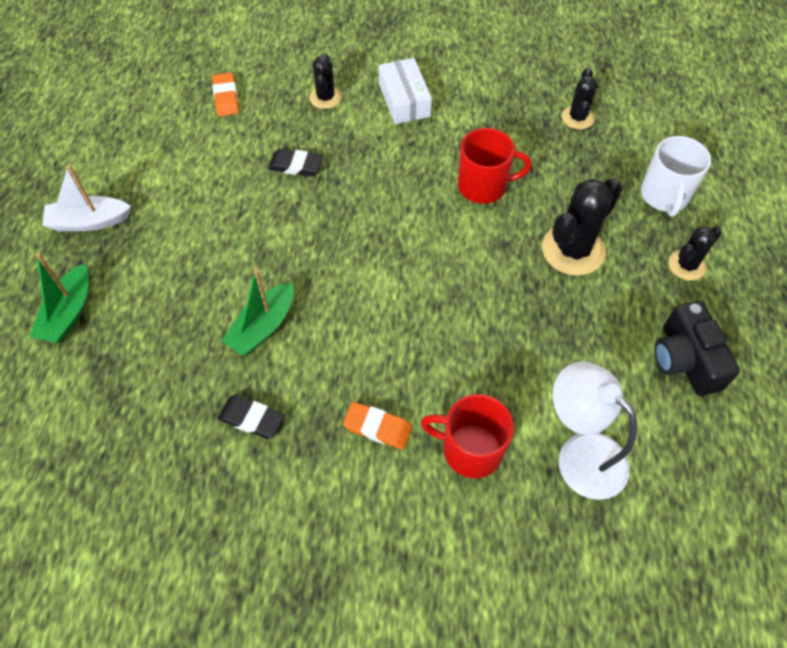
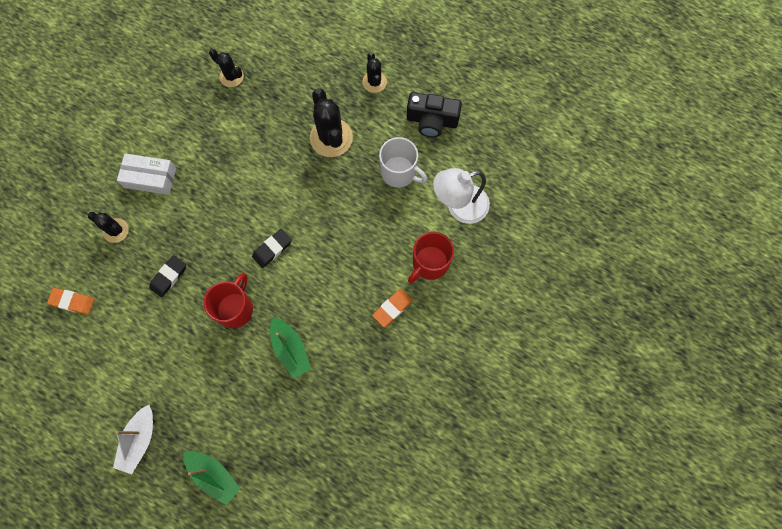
camera: 65 degrees left, 15 degrees up
black eraser [218,395,285,439] -> black eraser moved to [252,229,292,268]
red mug [458,128,531,204] -> red mug moved to [204,273,253,328]
white mug [641,136,711,216] -> white mug moved to [379,137,428,188]

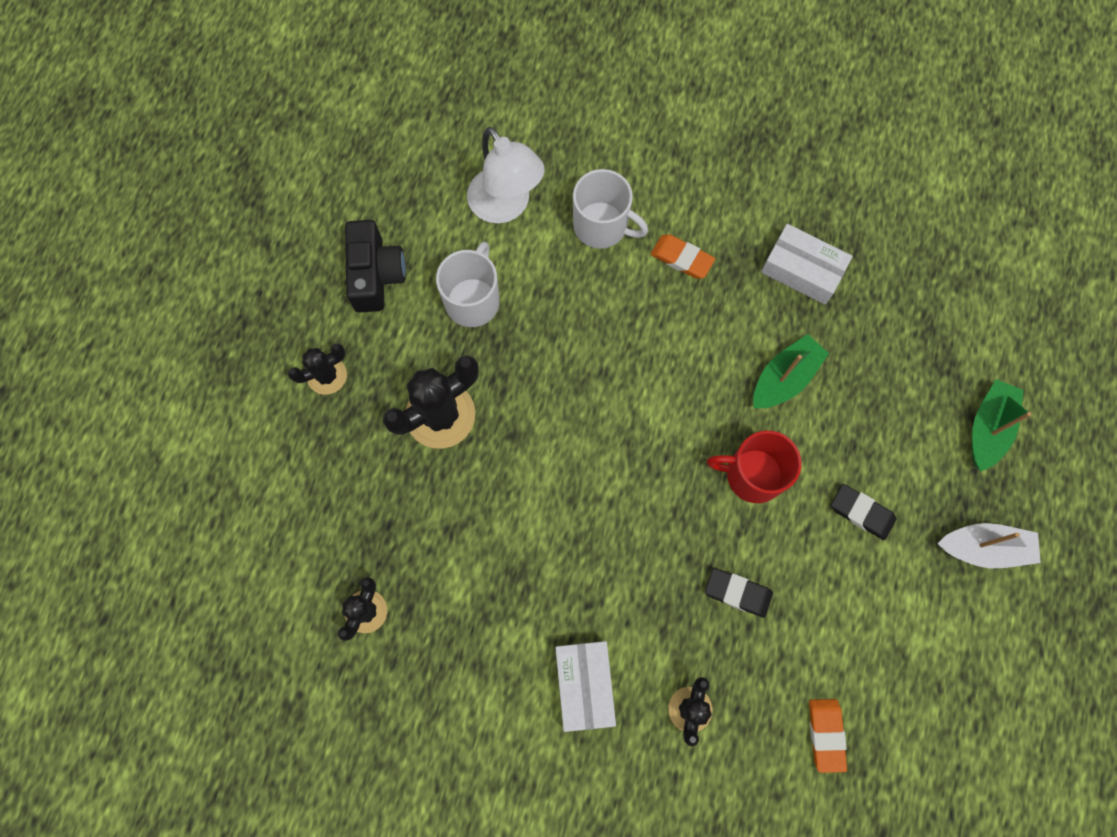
camera: 105 degrees left, 0 degrees up
black eraser [252,229,292,268] -> black eraser moved to [831,484,896,540]
red mug [408,232,454,283] -> white mug [573,169,648,249]
none -> white box [761,224,853,304]

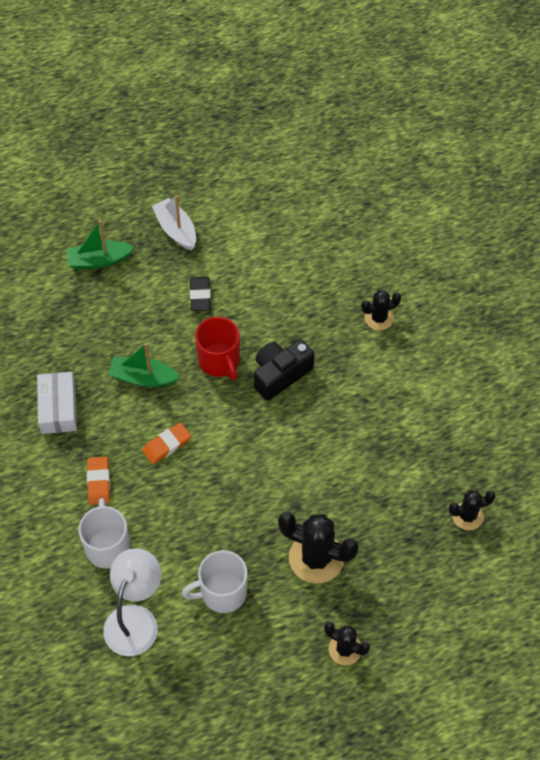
camera: 125 degrees left, 15 degrees down
black camera [345,220,406,312] -> black camera moved to [254,340,314,401]
white box [555,641,616,732] -> none
black eraser [705,568,773,618] -> none
orange eraser [809,699,847,773] -> orange eraser moved to [142,423,191,464]

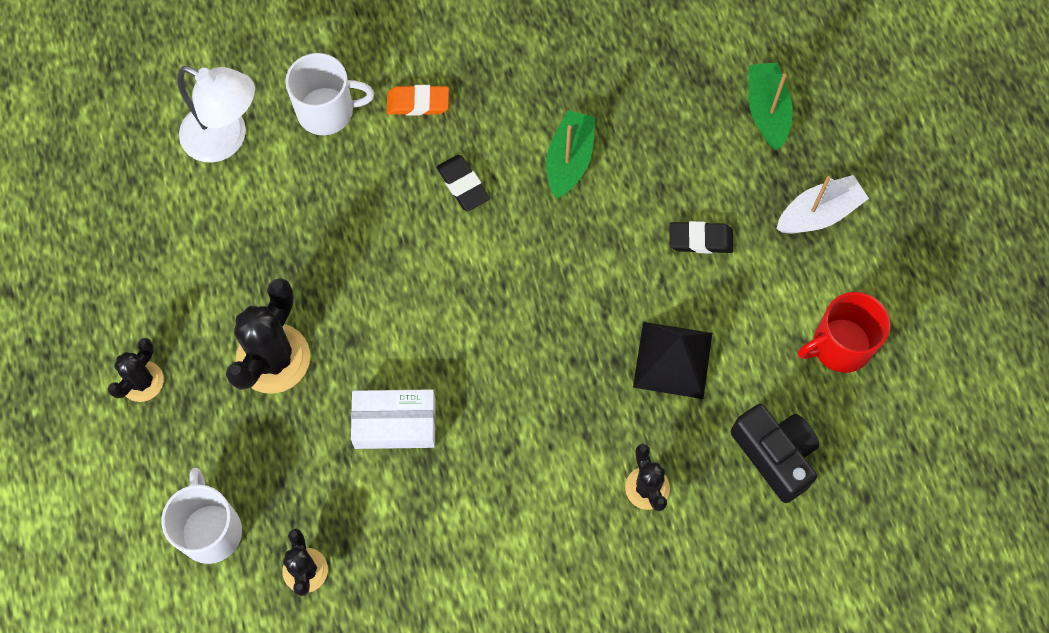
camera: 95 degrees right, 10 degrees up
white box [37,372,77,434] -> white box moved to [351,389,436,449]
orange eraser [142,423,191,464] -> black eraser [436,155,490,211]
white mug [182,550,247,613] -> white mug moved to [162,468,242,564]
red mug [195,317,240,380] -> red mug moved to [798,292,890,373]
black camera [254,340,314,401] -> black camera moved to [731,404,819,503]
none -> black pyramid [633,322,712,399]

